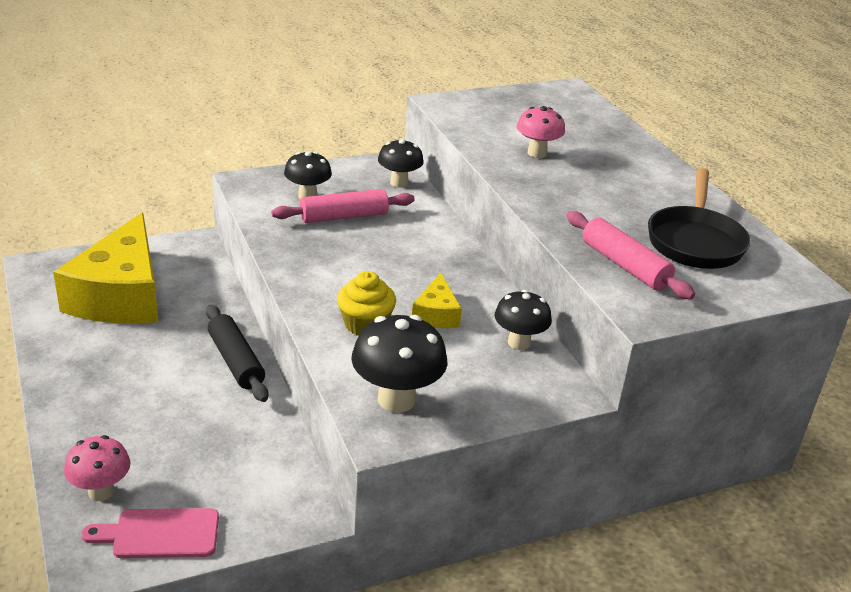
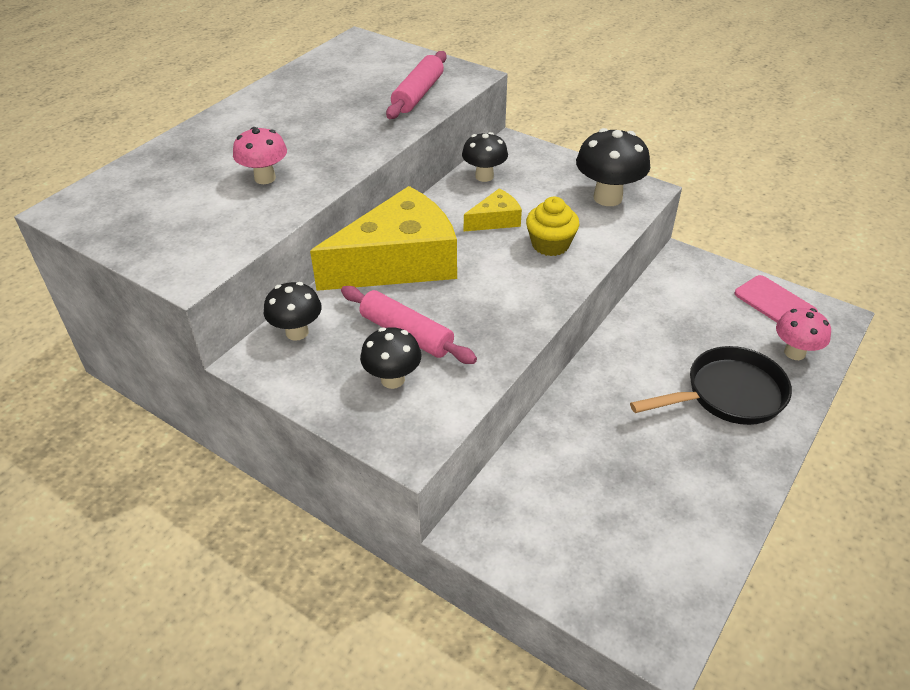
camera: 120 degrees left, 10 degrees up
yellow cheese [53,213,158,324] -> yellow cheese moved to [310,186,457,291]
black rolling pin [206,305,268,402] -> none
black pan [648,168,750,269] -> black pan moved to [630,346,792,425]

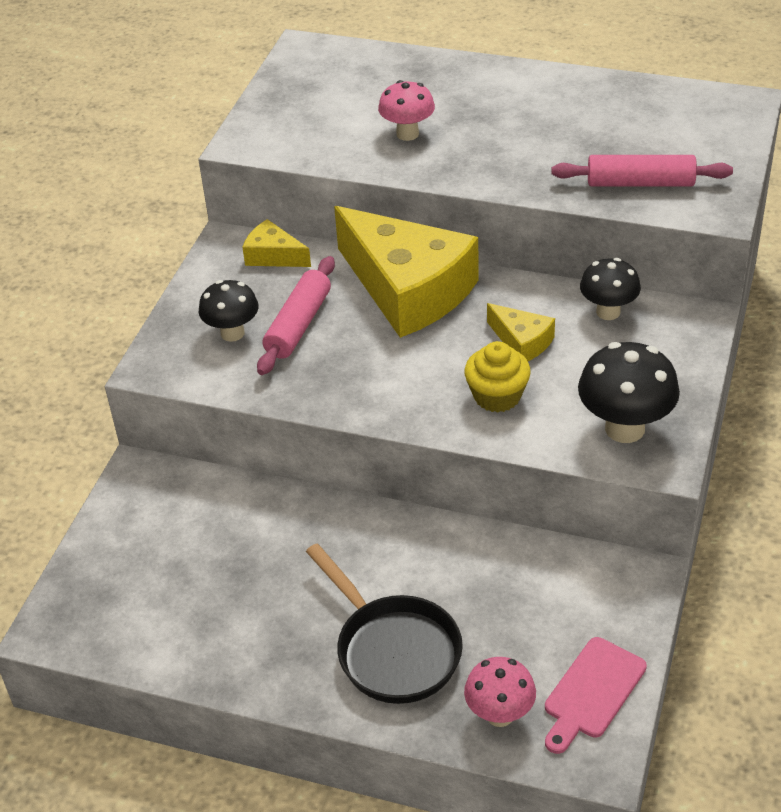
camera: 75 degrees right, 0 degrees up
black mushroom [264,282,322,341] -> yellow cheese [242,219,311,267]

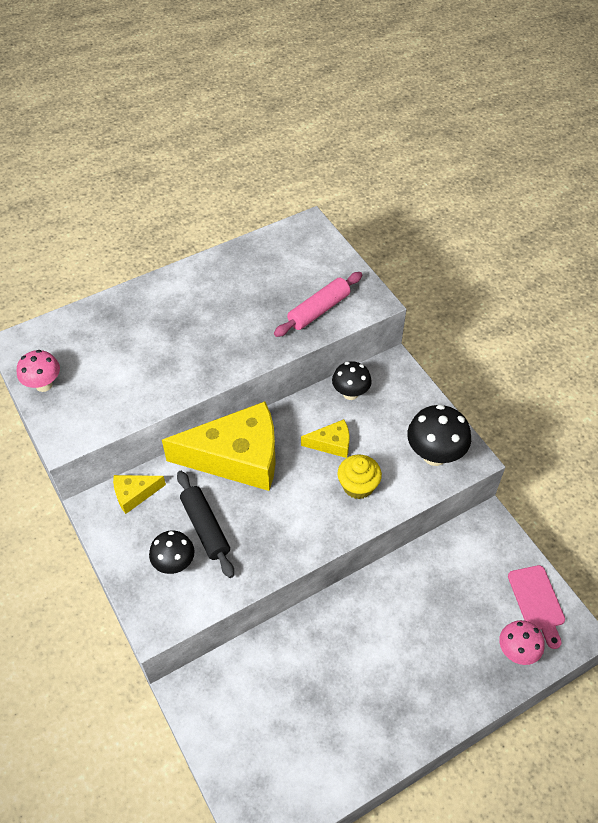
camera: 50 degrees left, 10 degrees up
pink rolling pin [257,256,335,375] -> black rolling pin [177,471,234,578]
black pan [306,543,463,704] -> none
pink mushroom [378,80,435,141] -> pink mushroom moved to [17,350,60,392]

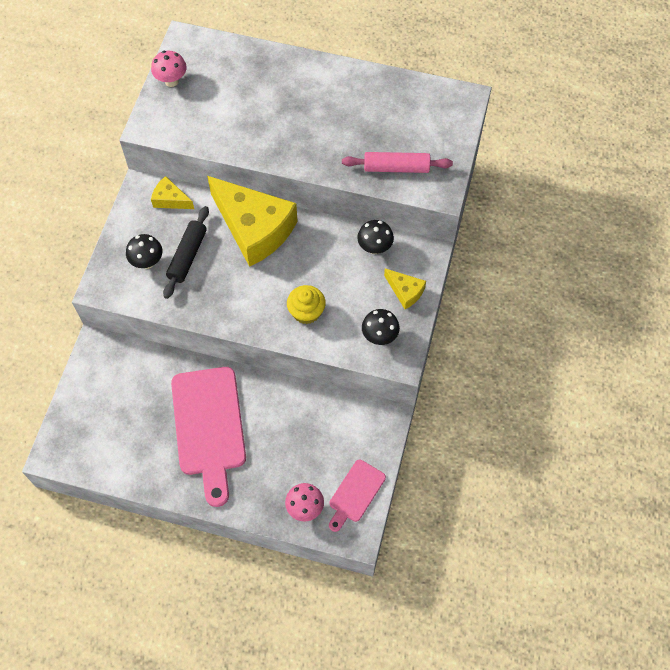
camera: 45 degrees right, 10 degrees up
yellow cheese [301,419,350,458] -> yellow cheese moved to [384,268,426,309]
black mushroom [407,404,471,466] -> black mushroom [362,309,400,345], size x0.66
none -> pink cutting board [171,367,246,507]

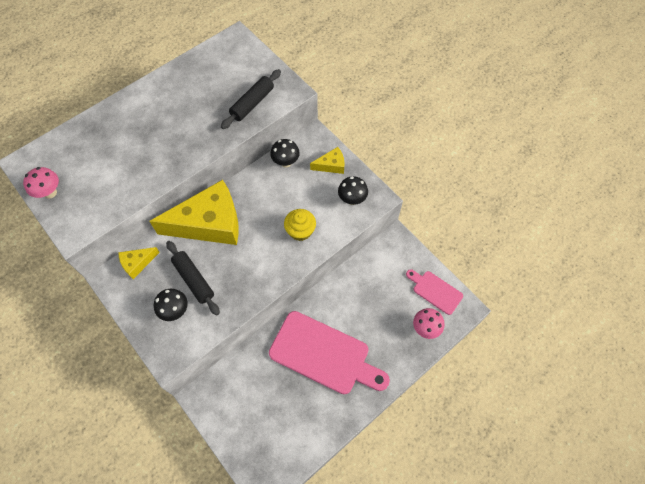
camera: 55 degrees left, 0 degrees up
pink cutting board [329,459,386,532] -> pink cutting board turned 150 degrees clockwise [406,269,463,315]
pink rolling pin [342,152,453,173] -> black rolling pin [221,69,281,129]

